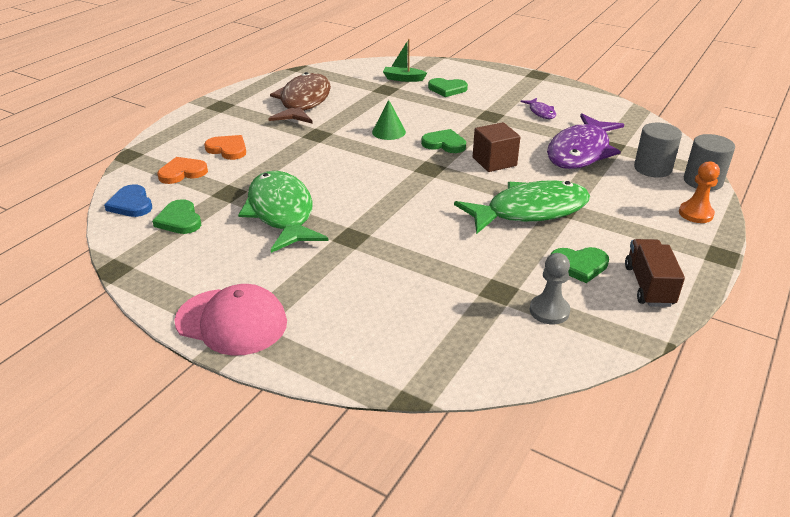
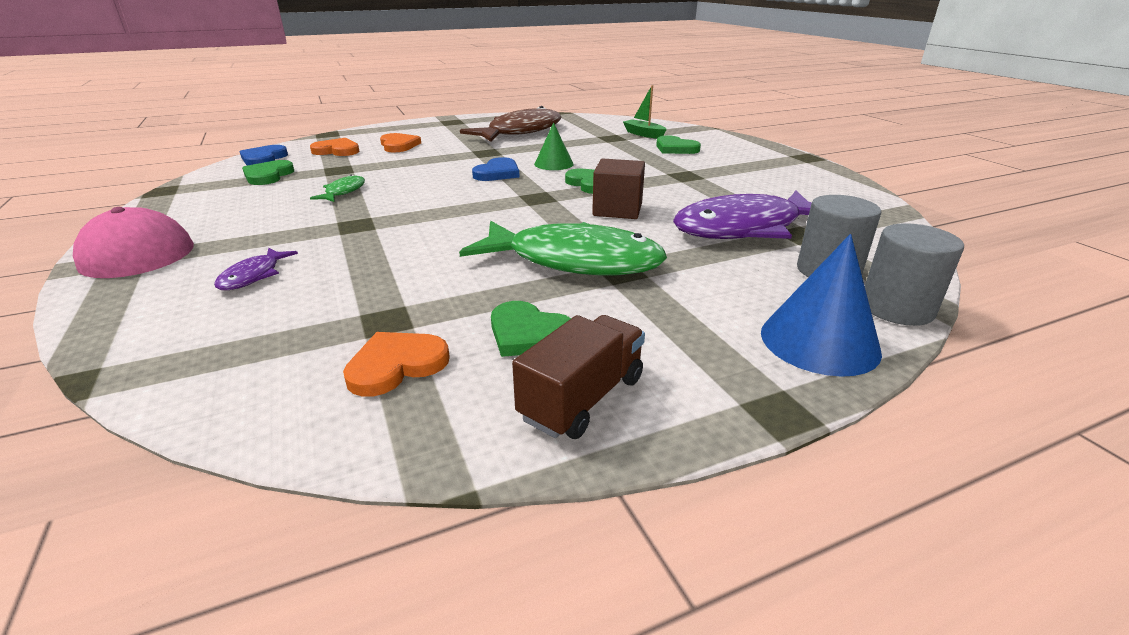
camera: 35 degrees right, 5 degrees down
green fish [238,171,329,253] -> green fish [310,175,365,202], size x0.44
purple fish [521,98,556,119] -> purple fish moved to [214,247,298,290]
grey pawn [530,253,570,324] -> orange heart [343,332,450,397]
orange pawn [679,161,720,223] -> blue cone [761,234,882,377]
none -> blue heart [472,157,520,181]

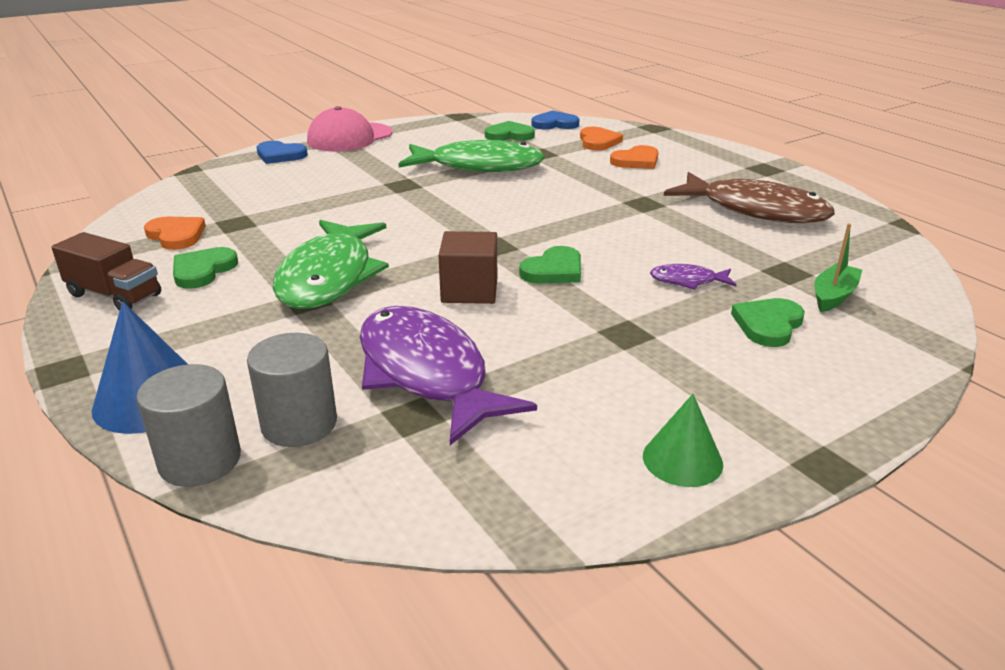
camera: 80 degrees right, 0 degrees up
purple fish [214,247,298,290] -> purple fish moved to [650,264,736,290]
green fish [310,175,365,202] -> green fish [398,140,545,172], size x2.29
blue heart [472,157,520,181] -> blue heart moved to [257,141,308,164]
green cone [534,123,574,170] -> green cone moved to [643,394,723,487]

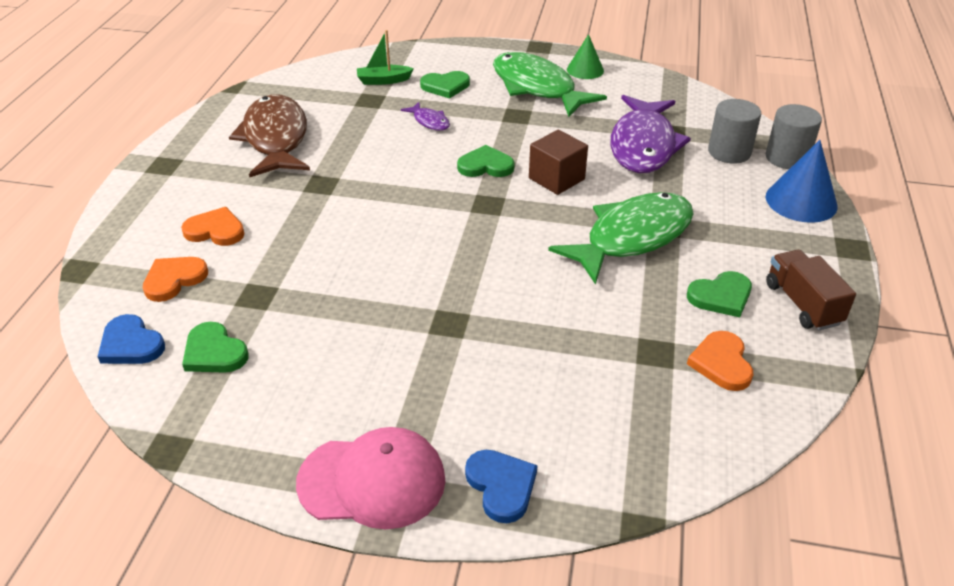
camera: 135 degrees left, 10 degrees up
green fish [398,140,545,172] -> green fish moved to [493,52,607,117]

